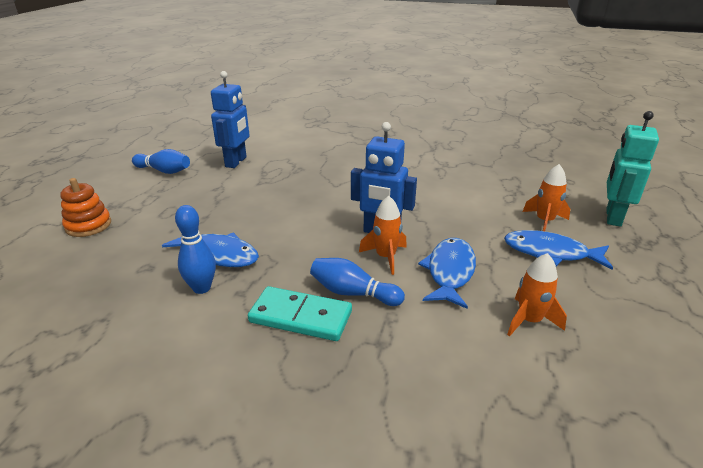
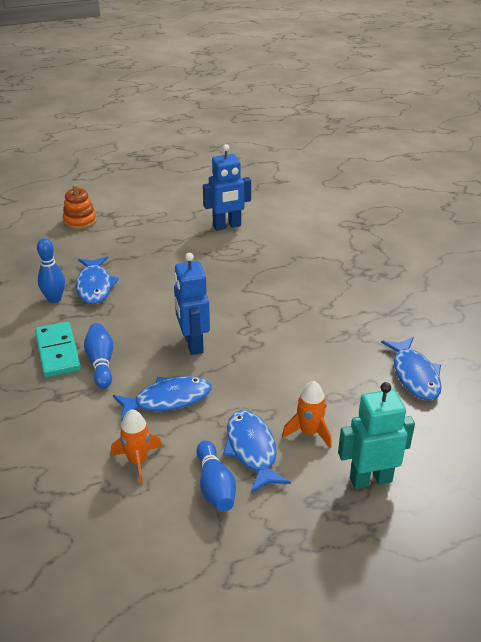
camera: 55 degrees right, 5 degrees up
blue bowling pin [132,149,190,174] -> blue bowling pin moved to [196,440,236,512]
orange rocket [359,196,407,275] -> none
none -> blue fish [381,337,442,400]

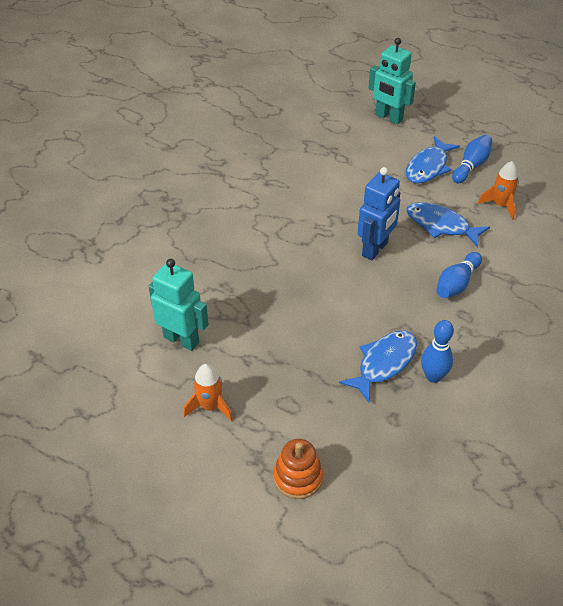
camera: 130 degrees left, 10 degrees up
turquoise domino [35,322,81,377] -> none
blue robot [203,144,251,231] -> turquoise robot [148,259,209,351]
orange rocket [282,381,332,448] -> orange rocket moved to [184,364,233,421]
blue fish [381,337,442,400] -> none

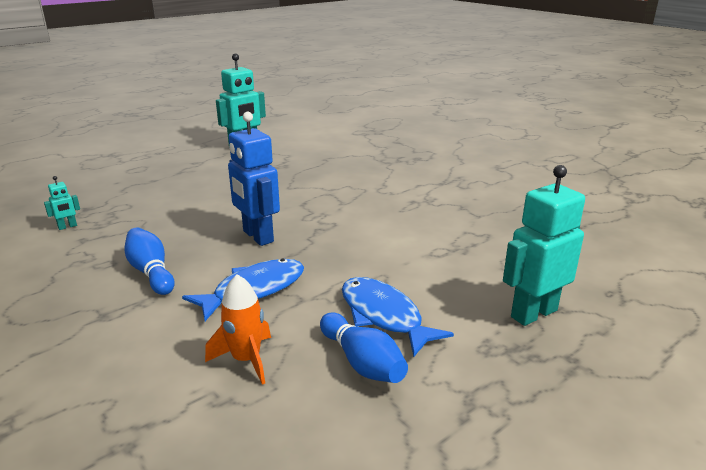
camera: 110 degrees right, 20 degrees down
orange rocket [184,364,233,421] -> none
orange stacking toy [273,439,323,499] -> none
blue fish [339,331,417,403] -> none
blue bowling pin [421,320,454,383] -> turquoise robot [44,176,80,230]

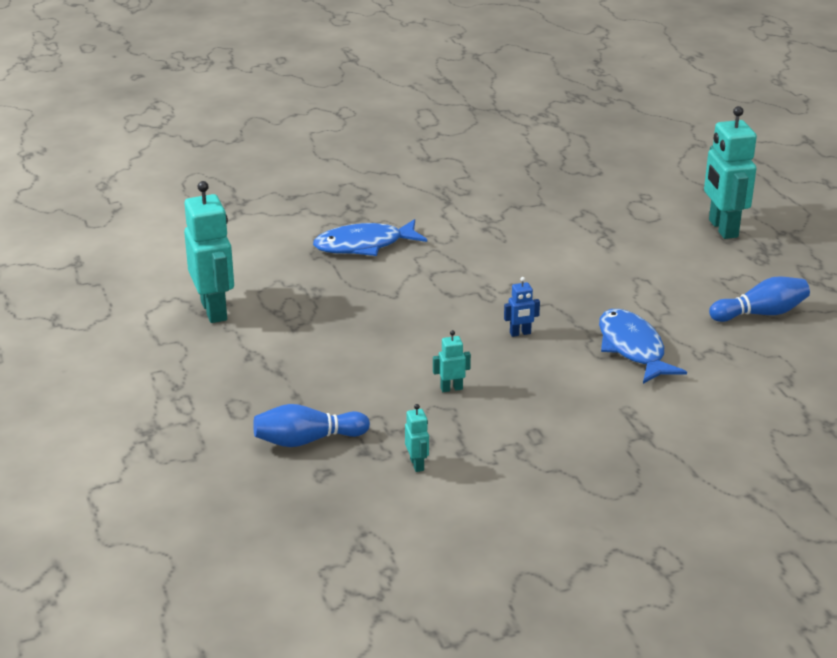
camera: 70 degrees left, 5 degrees up
blue bowling pin [124,227,175,295] -> blue bowling pin moved to [253,404,370,447]
orange rocket [205,274,271,384] -> none
blue robot [228,112,280,246] -> blue robot [504,277,540,337], size x0.44
blue fish [342,277,454,357] -> blue fish moved to [313,219,427,256]
none -> turquoise robot [433,330,471,392]

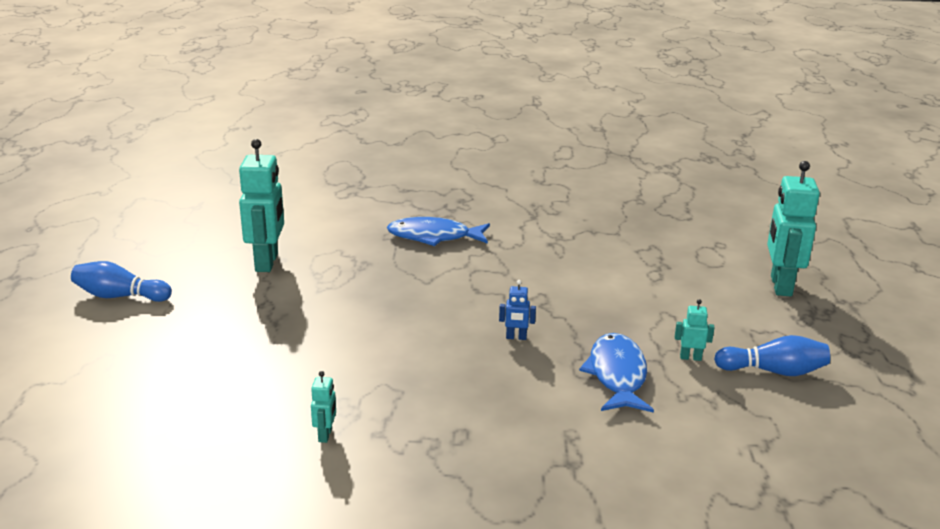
camera: 20 degrees right, 5 degrees down
blue bowling pin [253,404,370,447] -> blue bowling pin moved to [71,261,172,302]
turquoise robot [433,330,471,392] -> turquoise robot moved to [675,299,715,361]

